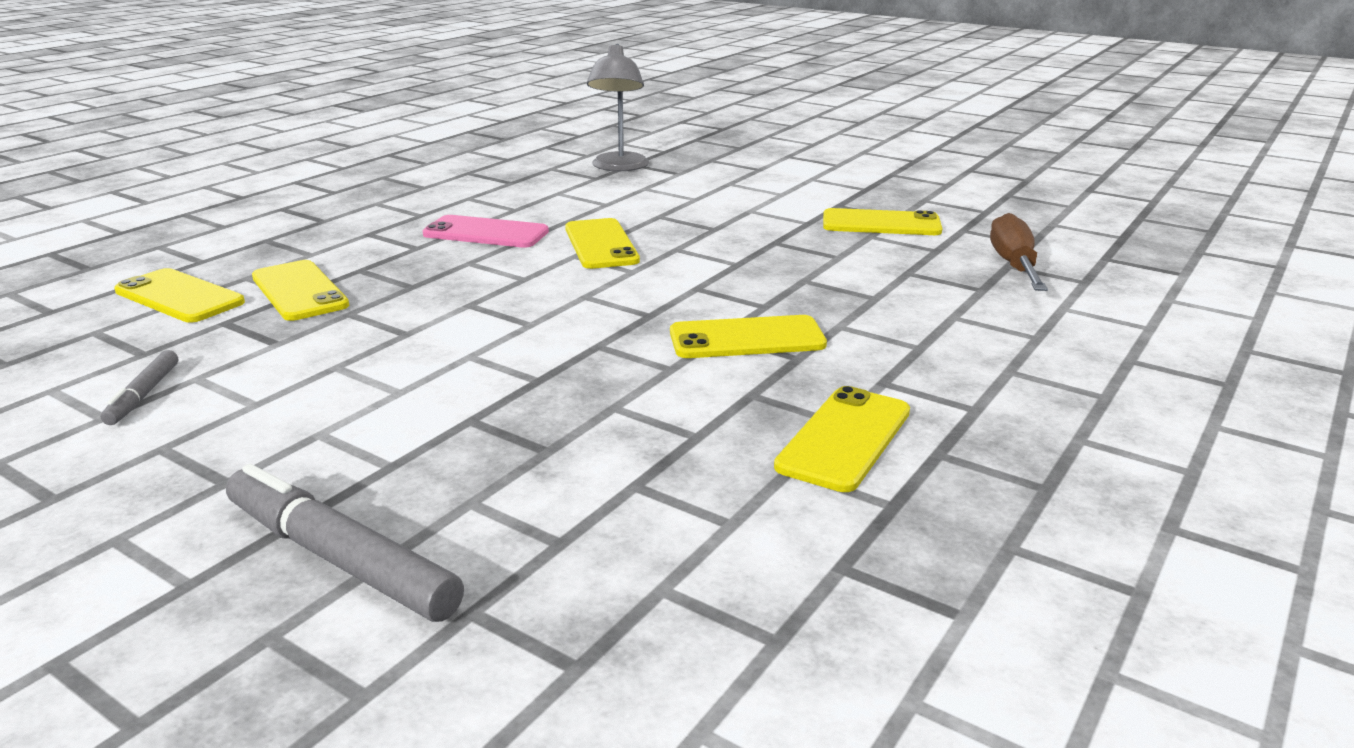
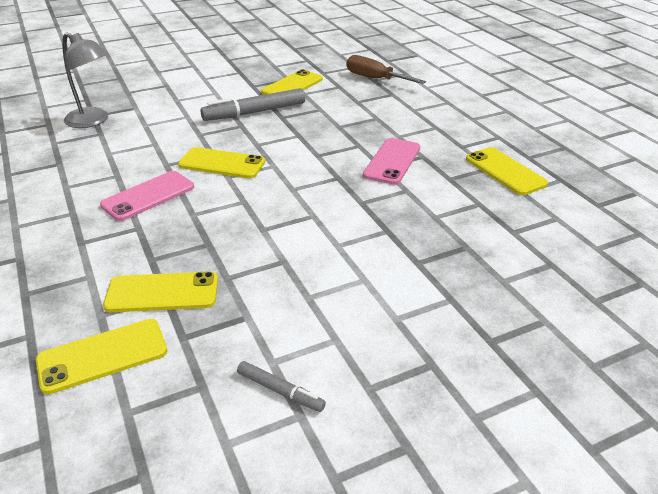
camera: 60 degrees left, 10 degrees up
grey marker [226,464,464,622] -> grey marker moved to [201,88,305,121]
yellow phone [670,315,827,358] -> pink phone [363,138,420,185]

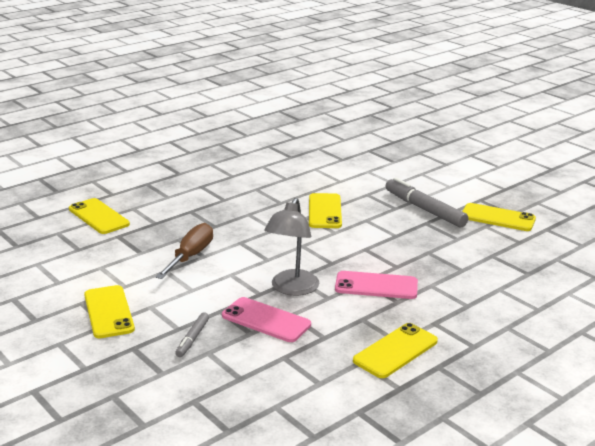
camera: 75 degrees right, 10 degrees down
grey lamp [62,32,108,128] -> grey lamp moved to [264,198,319,296]
pink phone [100,171,194,221] -> pink phone moved to [222,297,311,342]
yellow phone [103,271,218,312] -> yellow phone moved to [84,285,135,338]
grey marker [237,361,326,412] -> grey marker moved to [176,312,209,357]
brown screwdriver [347,55,426,84] -> brown screwdriver moved to [156,223,213,279]

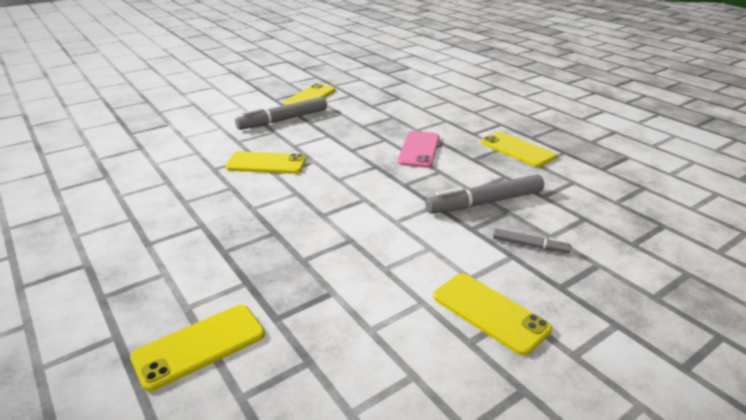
camera: 85 degrees left, 5 degrees up
yellow phone [84,285,135,338] -> yellow phone turned 60 degrees clockwise [433,274,552,356]
brown screwdriver [156,223,213,279] -> none
pink phone [222,297,311,342] -> grey marker [425,174,544,214]
grey lamp [264,198,319,296] -> none

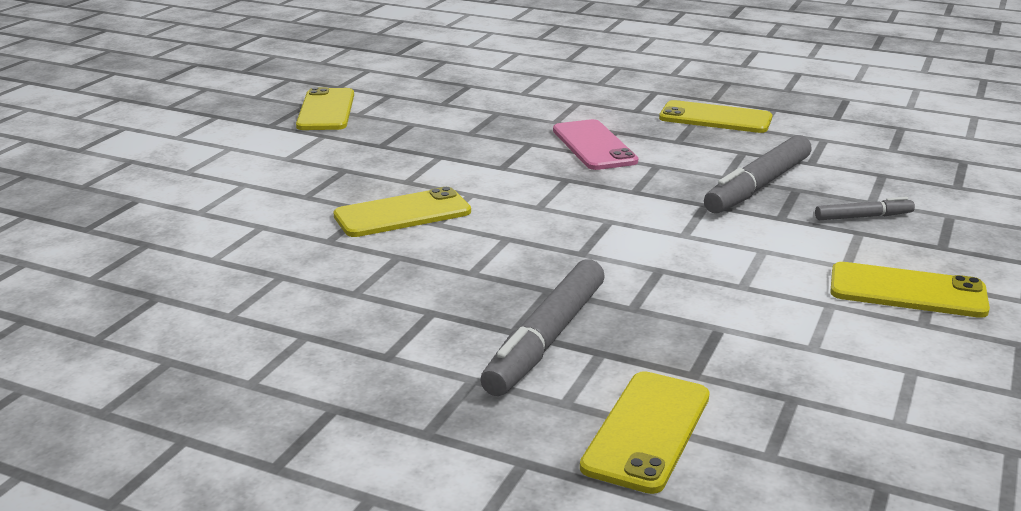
camera: 30 degrees left, 5 degrees down
grey marker [235,97,327,130] -> grey marker moved to [480,259,605,396]

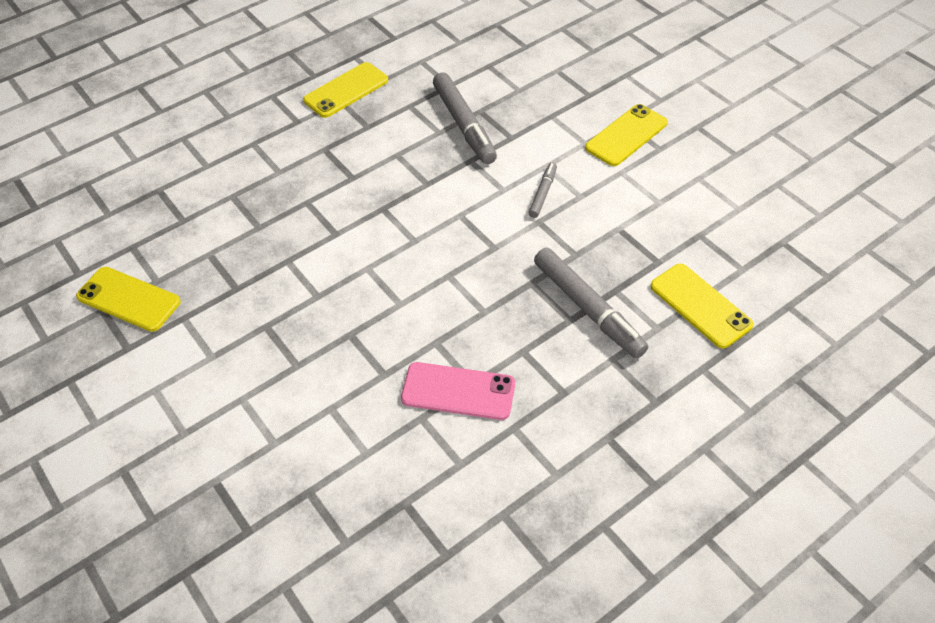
camera: 60 degrees left, 25 degrees up
yellow phone [333,187,471,237] -> none
pink phone [553,119,638,170] -> pink phone moved to [401,362,515,420]
grey marker [815,197,915,220] -> grey marker moved to [528,162,557,218]

